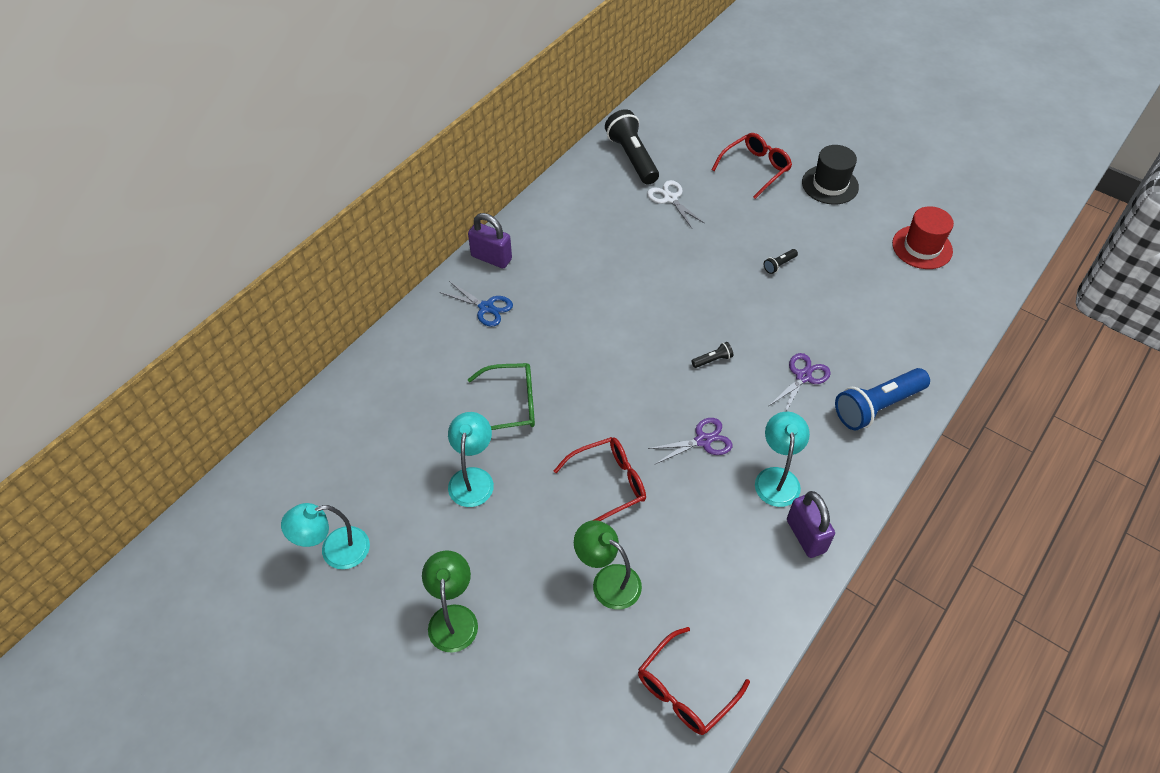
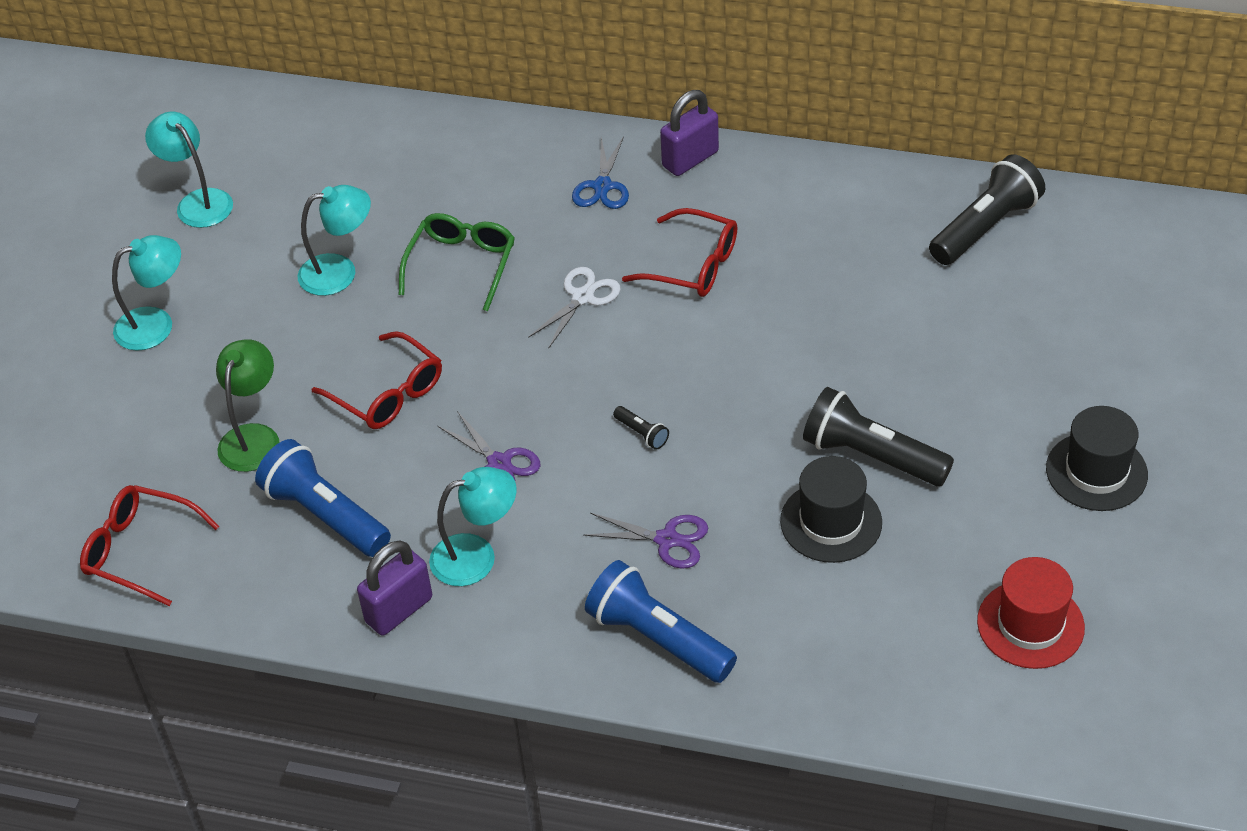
camera: 70 degrees right, 5 degrees down
green lamp [422,550,478,653] -> turquoise lamp [112,235,181,351]
purple padlock [468,213,512,268] -> purple padlock turned 45 degrees clockwise [660,90,719,176]
green glasses [468,363,535,430] -> green glasses turned 135 degrees counterclockwise [399,213,515,311]
white scissors [647,180,705,228] -> white scissors moved to [528,267,621,349]
red glasses [712,133,792,199] -> red glasses moved to [622,208,737,297]
black flashlight [763,249,798,274] -> black flashlight [803,387,954,486], size x2.34
none -> blue flashlight [255,439,391,557]
none -> black hat [780,456,882,563]

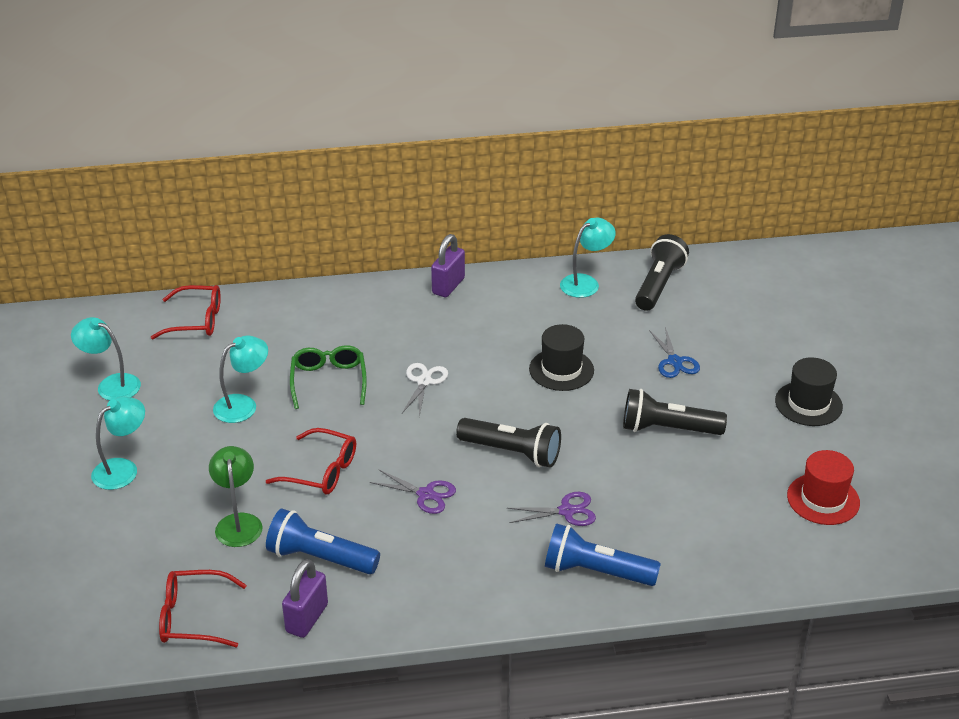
camera: 25 degrees left, 10 degrees down
purple padlock [357,541,432,635] -> purple padlock moved to [282,559,328,638]
turquoise lamp [429,467,516,586] -> turquoise lamp moved to [560,218,616,298]
blue scissors [572,136,629,209] -> blue scissors moved to [649,327,700,378]
black flashlight [613,406,669,450] -> black flashlight [456,418,561,468], size x2.34
red glasses [622,208,737,297] -> red glasses moved to [151,285,221,339]
black hat [780,456,882,563] -> black hat moved to [529,324,594,391]

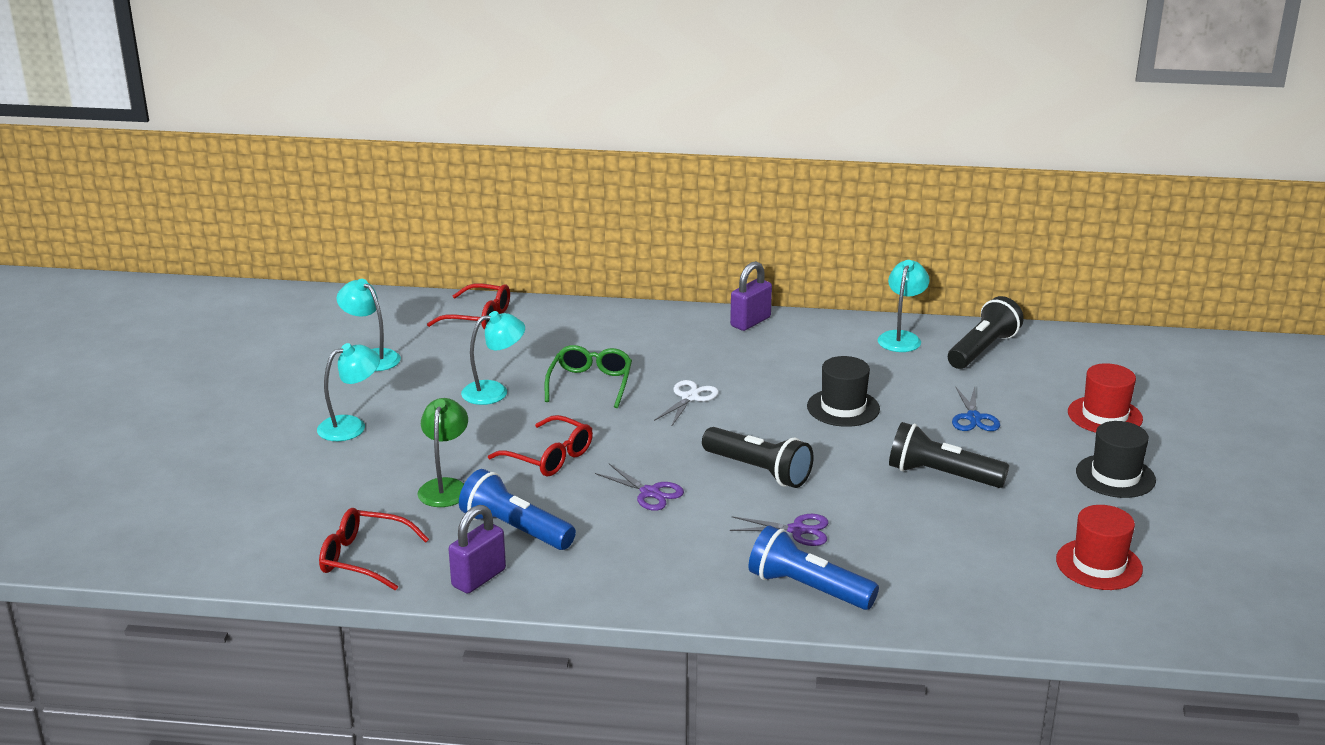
camera: 15 degrees right, 10 degrees down
turquoise lamp [560,218,616,298] -> turquoise lamp turned 45 degrees counterclockwise [878,260,930,352]
none -> red hat [1068,363,1143,433]

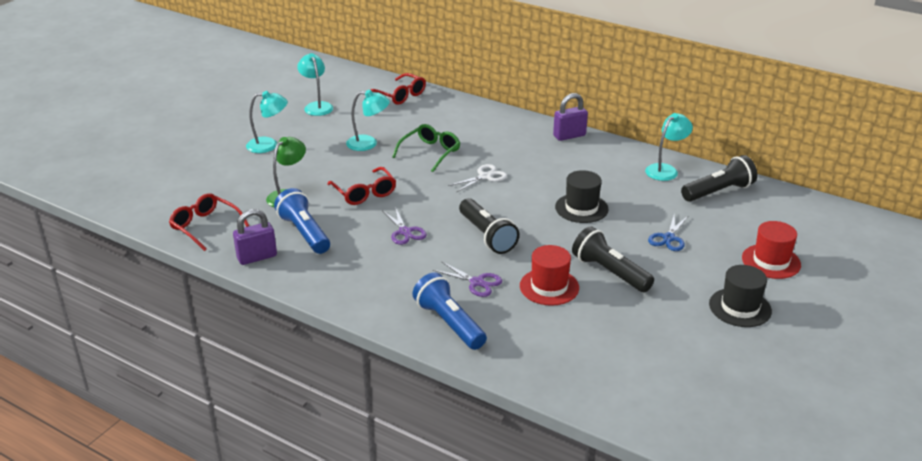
camera: 25 degrees right, 5 degrees up
red hat [1056,505,1143,590] -> red hat moved to [520,245,579,306]

